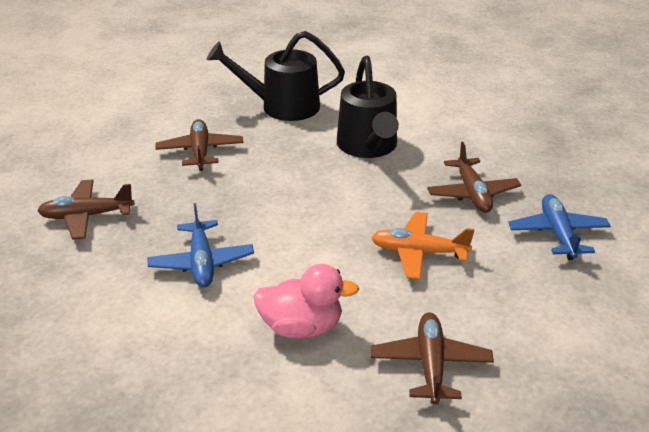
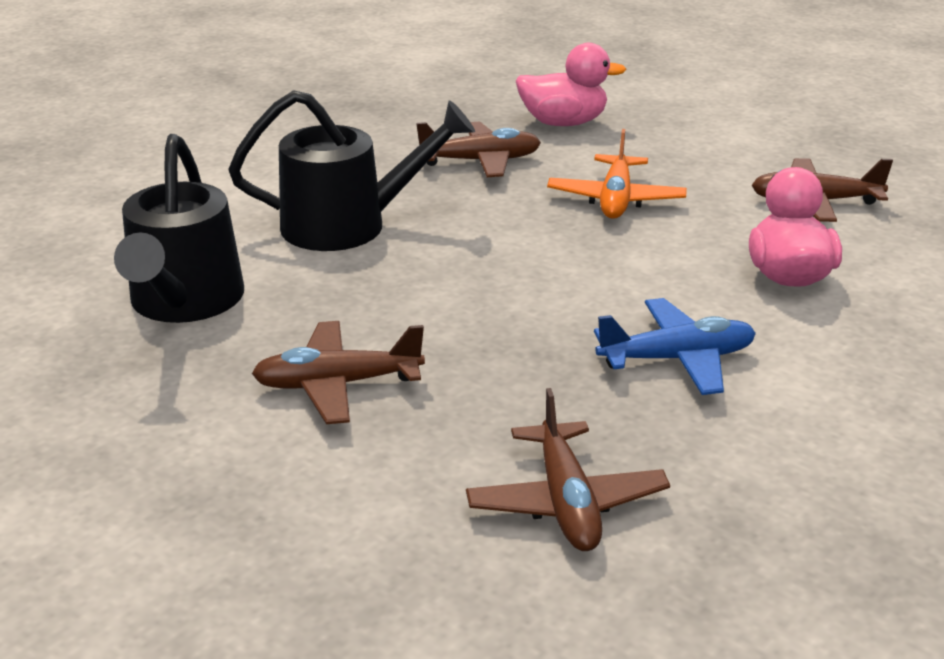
camera: 90 degrees left, 5 degrees down
blue plane [508,194,611,260] -> pink duck [516,43,626,126]

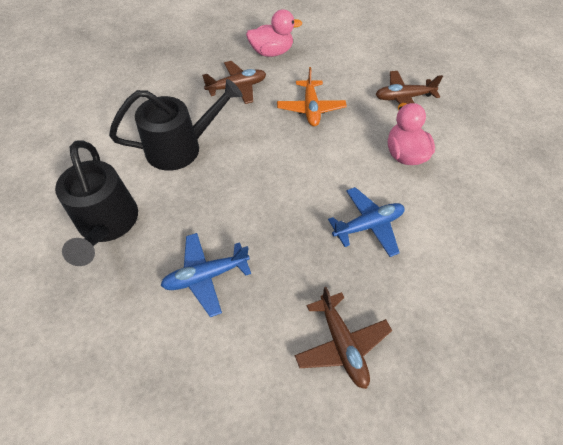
camera: 15 degrees left, 25 degrees up
brown plane [252,321,425,424] -> blue plane [160,233,251,317]

